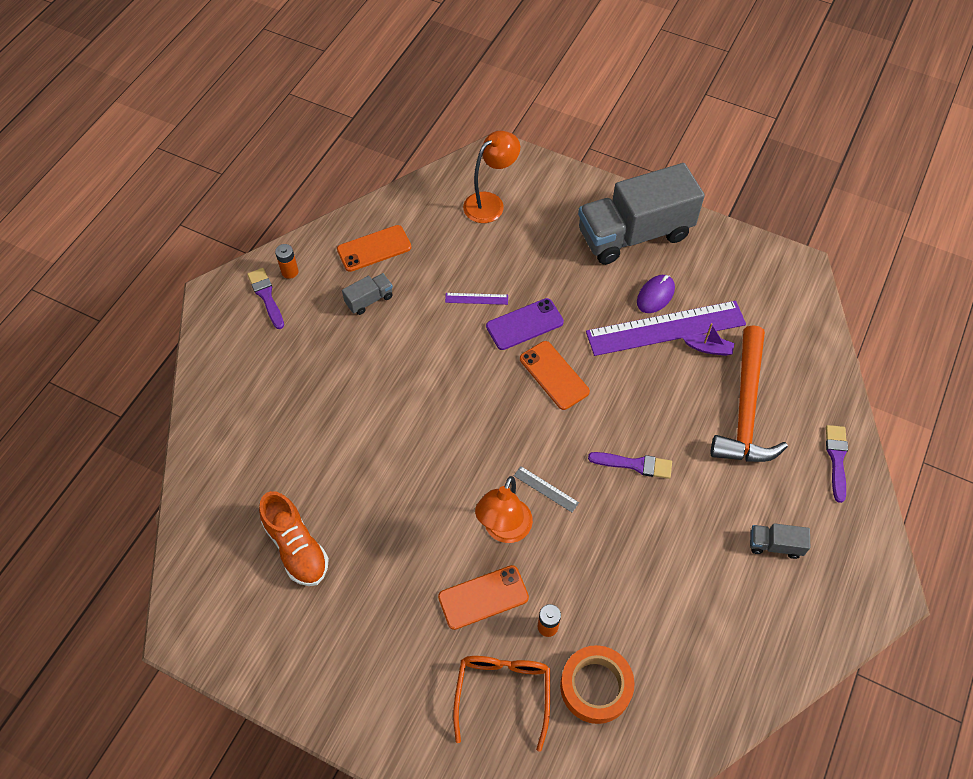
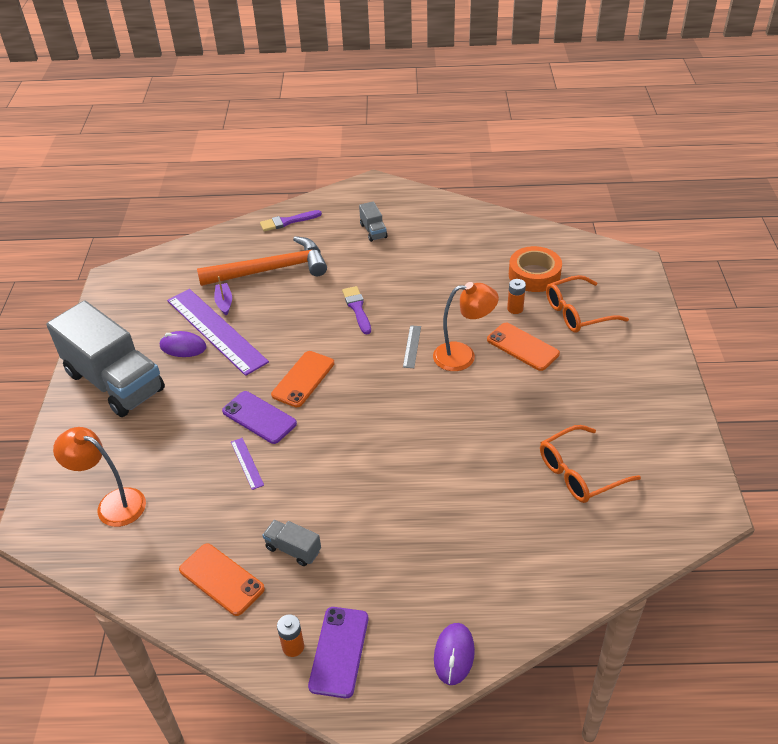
camera: 115 degrees left, 15 degrees down
purple brush [247,268,284,329] -> purple phone [308,607,368,698]
orange shoe [259,491,329,586] -> orange glasses [540,425,641,503]
none -> purple mouse [434,623,475,685]

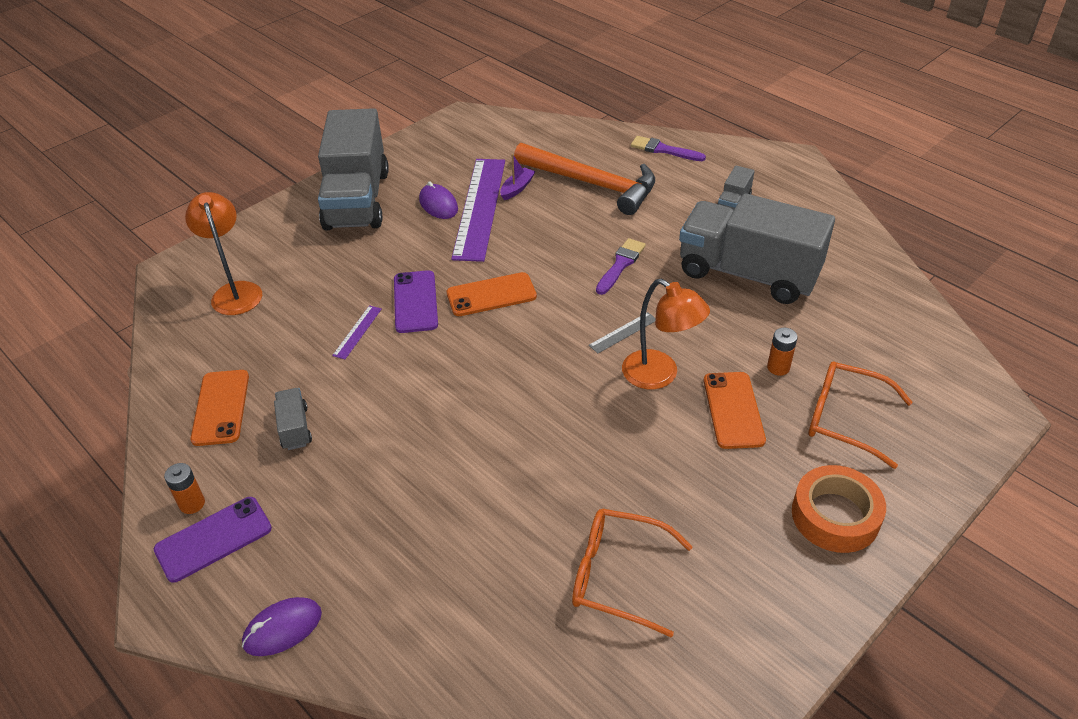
camera: 45 degrees right, 0 degrees up
orange tape [509,246,562,292] -> orange tape moved to [792,465,886,553]
none -> grey truck [679,194,835,304]

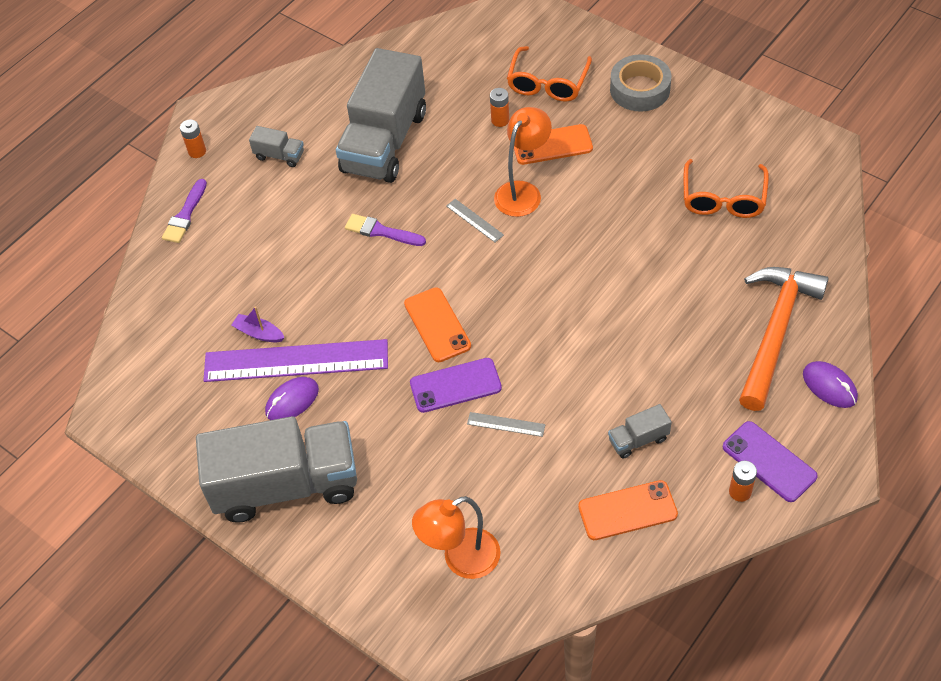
camera: 95 degrees left, 10 degrees up
purple ruler [332,305,382,359] -> grey ruler [467,412,545,437]
orange hammer [514,143,655,215] -> orange hammer moved to [739,267,829,411]
orange tape [792,465,886,553] -> grey tape [610,54,671,112]
none -> orange battery [180,120,206,158]

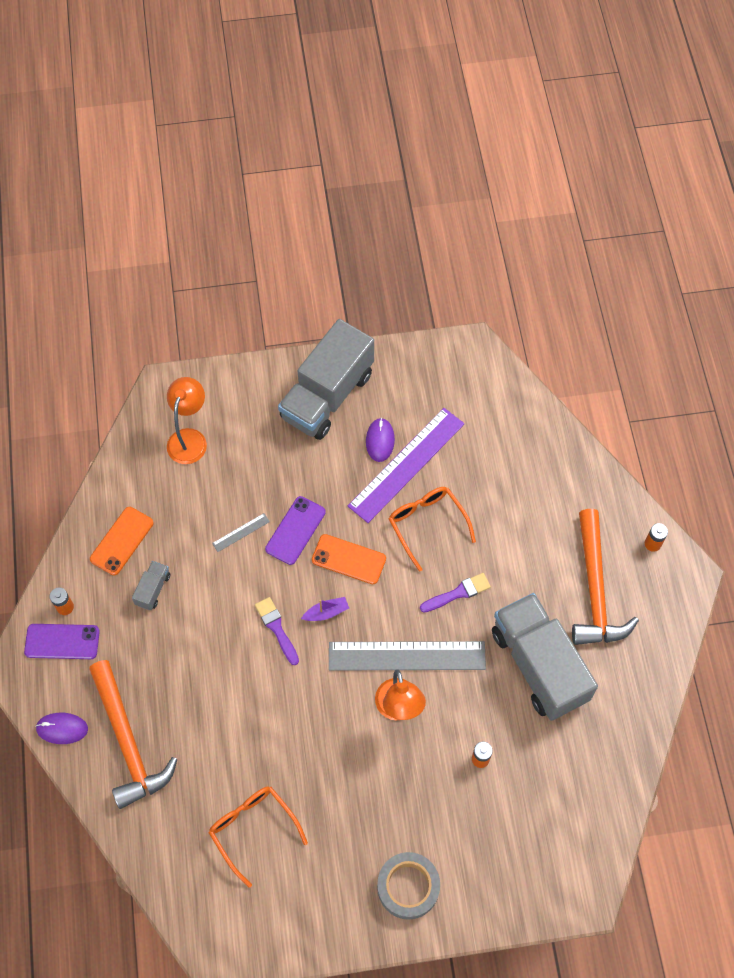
camera: 130 degrees right, 10 degrees up
purple brush [162,179,207,243] -> purple brush moved to [255,597,299,665]
purple boat [231,306,284,342] -> purple boat moved to [301,597,349,621]
grey truck [249,126,304,167] -> orange hammer [572,509,639,645]
grey ruler [446,199,504,242] -> grey ruler [329,641,486,670], size x2.48
orange glasses [507,46,592,102] -> orange glasses moved to [389,487,476,572]
orange phone [514,124,593,165] -> none

